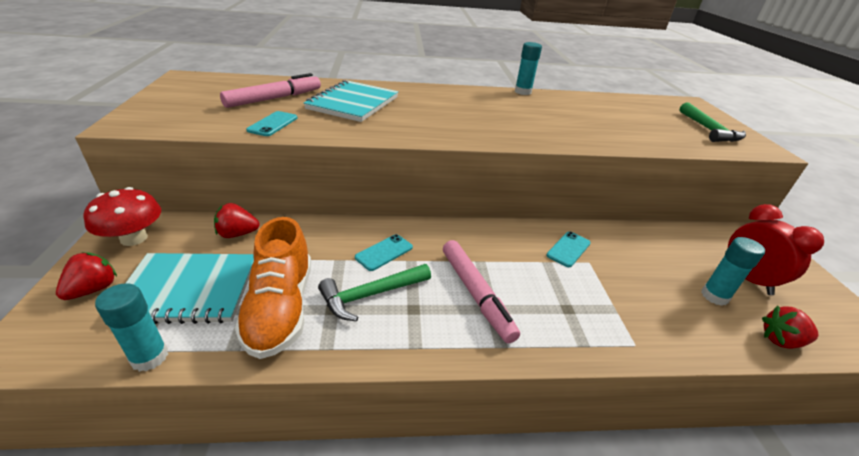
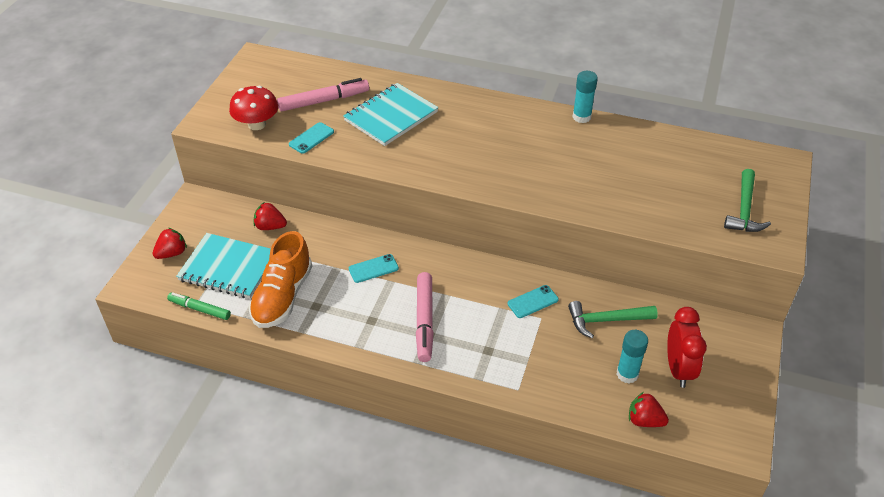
camera: 25 degrees right, 10 degrees up
red mushroom [84,187,161,246] -> red mushroom moved to [229,86,278,130]
turquoise glue stick [95,283,168,372] -> green marker [167,292,231,320]
green hammer [318,264,431,321] -> green hammer moved to [568,301,658,338]

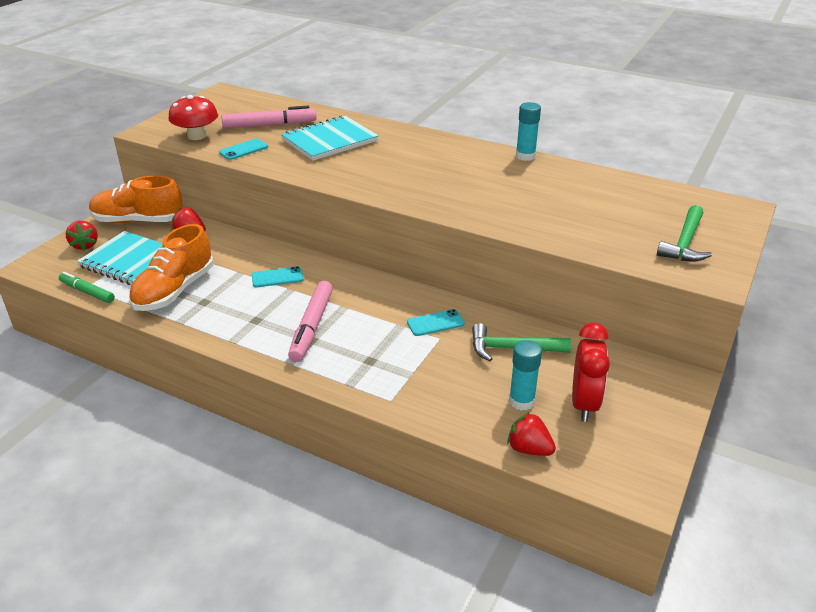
camera: 10 degrees right, 10 degrees down
red strawberry [153,228,187,259] -> red strawberry turned 105 degrees clockwise [66,221,98,251]
none -> orange shoe [89,176,183,223]

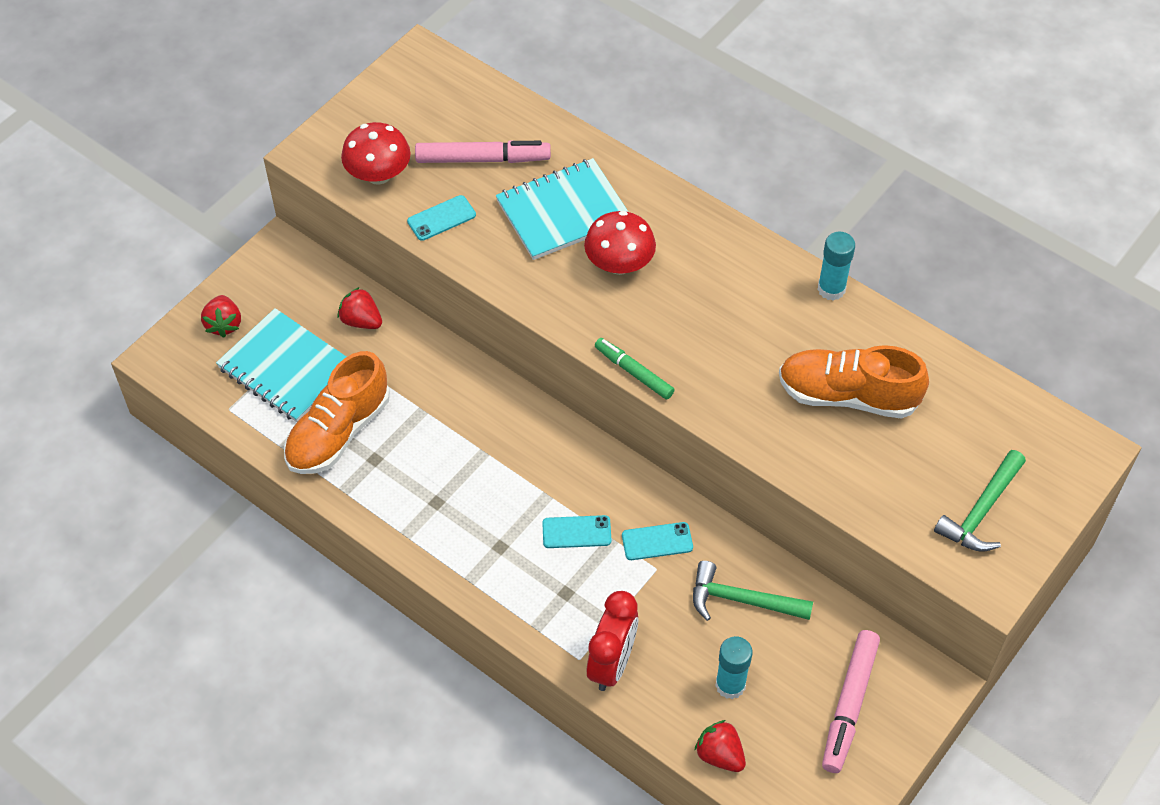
camera: 10 degrees right, 20 degrees up
green marker [59,272,115,303] -> green marker moved to [595,338,674,399]
orange shoe [89,176,183,223] -> orange shoe moved to [779,345,929,419]
turquoise phone [252,266,304,287] -> turquoise phone moved to [542,515,612,548]
pink marker [288,281,333,362] -> pink marker moved to [822,630,880,773]
red clock [572,323,610,422] -> red clock moved to [587,591,638,691]
none -> red mushroom [584,211,656,275]

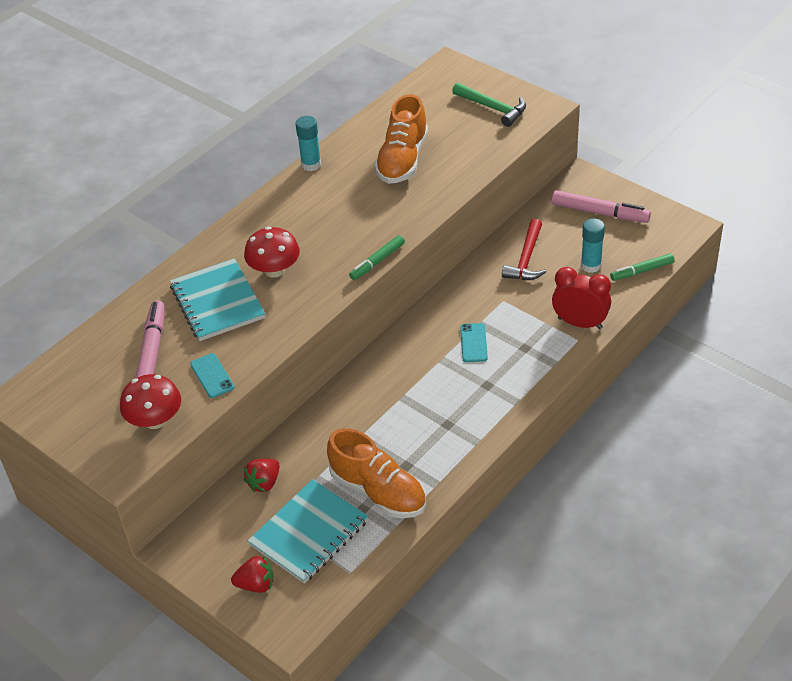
camera: 85 degrees left, 10 degrees down
turquoise phone [622,522,693,560] -> none
green hammer [693,561,813,621] -> red hammer [502,219,546,280]
red strawberry [694,720,746,772] -> green marker [610,253,675,281]

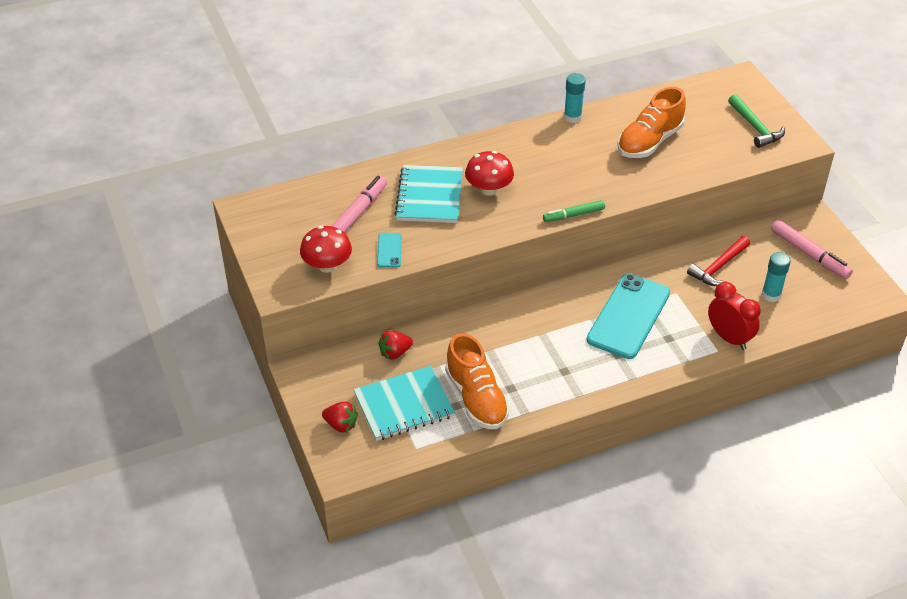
camera: 25 degrees right, 0 degrees up
turquoise phone [460,323,488,362] -> turquoise phone [587,274,670,359], size x2.29
green marker [610,253,675,281] -> none

